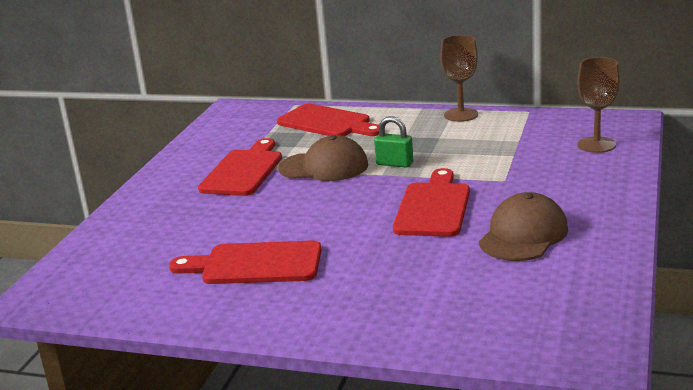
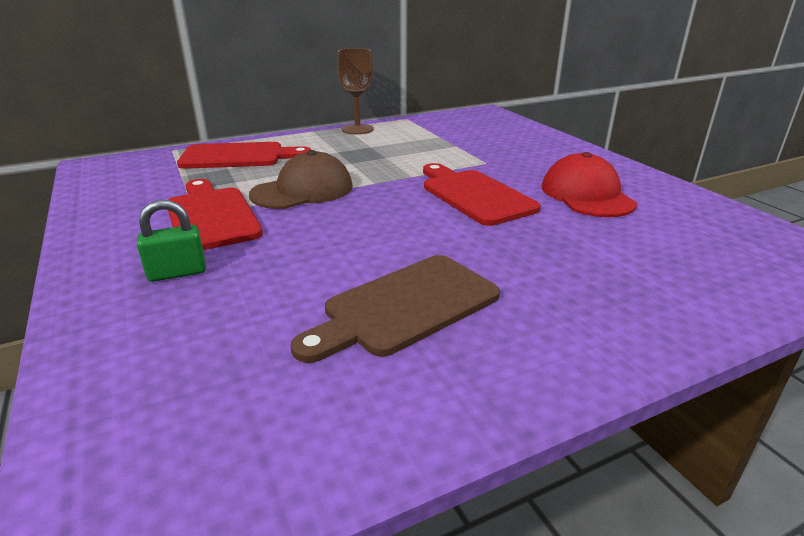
camera: 45 degrees left, 5 degrees up
red cutting board [169,240,322,284] -> brown cutting board [291,255,500,363]
green padlock [374,116,413,168] -> green padlock moved to [137,200,206,282]
brown cap [479,192,568,261] -> red cap [542,152,637,217]
brown goblet [577,57,620,153] -> none

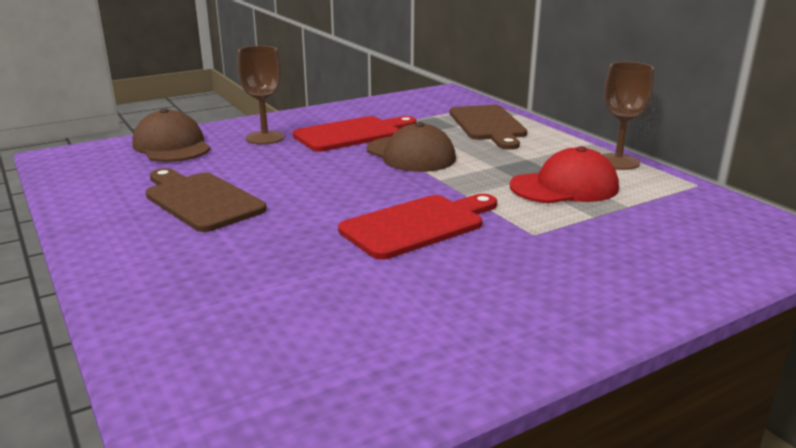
camera: 85 degrees right, 5 degrees down
green padlock [137,200,206,282] -> brown goblet [237,46,284,144]
red cutting board [177,142,311,169] -> brown cutting board [450,105,527,150]
red cap [542,152,637,217] -> red cap moved to [510,146,619,203]
none -> brown cap [132,108,211,162]

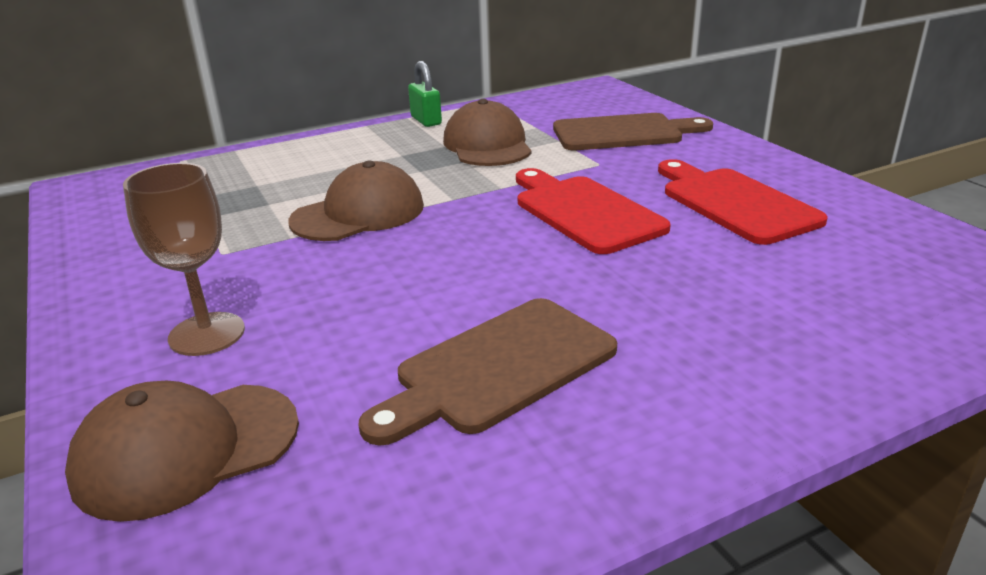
camera: 85 degrees left, 5 degrees up
red cutting board [293,116,416,152] -> red cutting board moved to [658,159,828,245]
brown cutting board [450,105,527,150] -> brown cutting board moved to [553,113,713,150]
red cap [510,146,619,203] -> brown cap [443,99,532,166]
brown goblet [602,62,654,170] -> green padlock [408,61,442,127]

